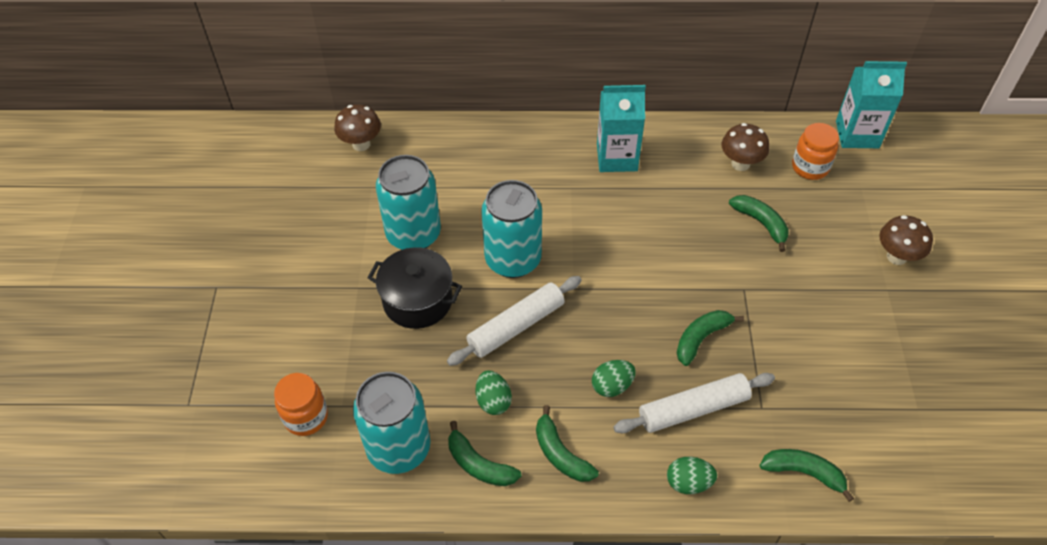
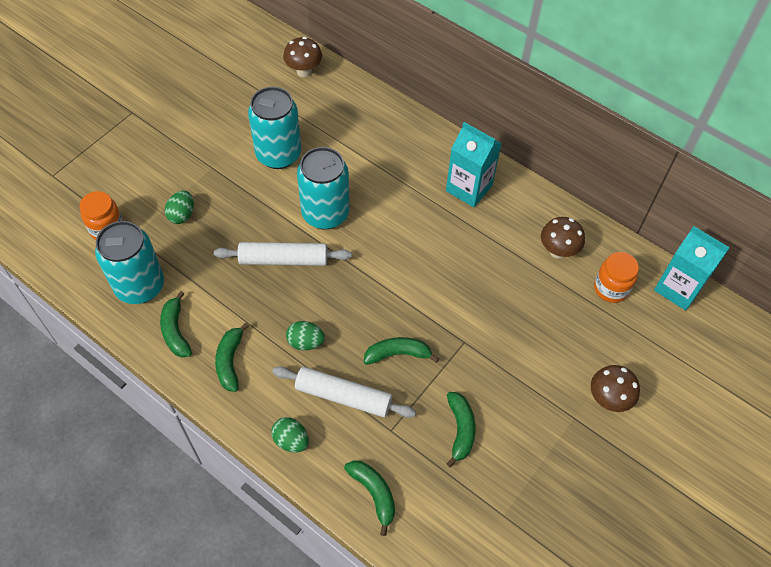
camera: 35 degrees right, 5 degrees up
black pot [368,247,462,329] -> none
green egg [476,371,512,415] -> green egg moved to [165,191,194,224]
green banana [729,195,789,252] -> green banana moved to [446,392,476,468]

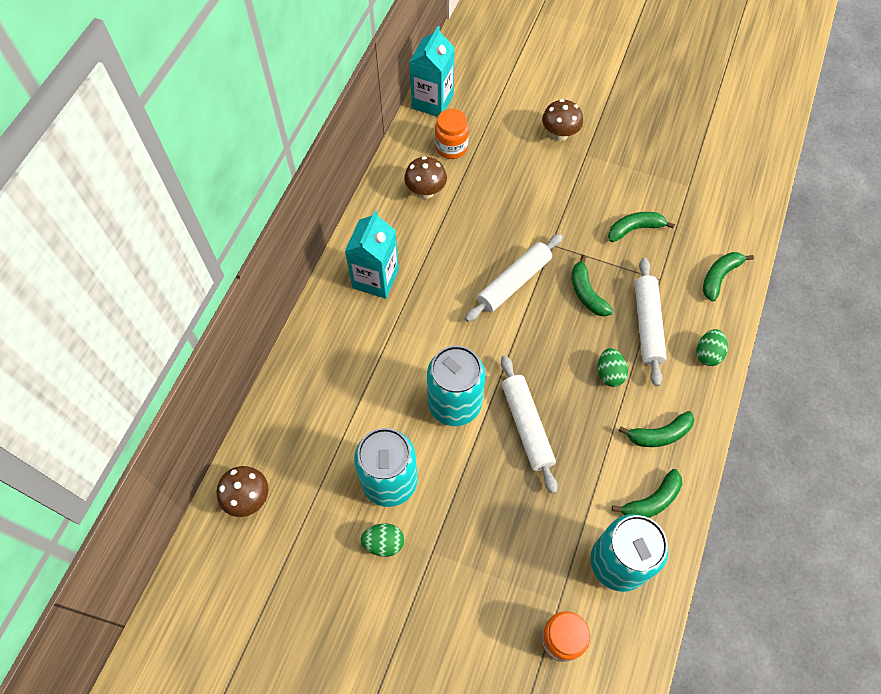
camera: 105 degrees left, 5 degrees up
green egg [165,191,194,224] -> green egg moved to [360,523,404,557]
none -> white rolling pin [465,234,563,322]

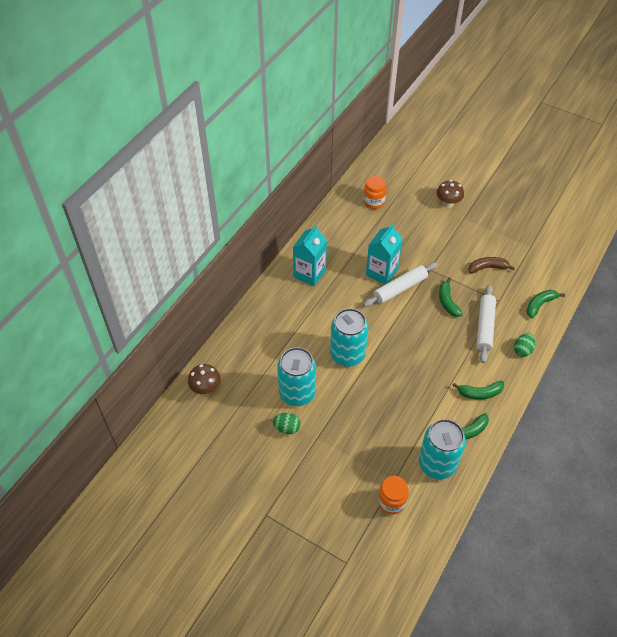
camera: 10 degrees right, 10 degrees down
brown mushroom [404,156,447,199] -> none
turquoise carton [410,26,455,117] -> turquoise carton moved to [366,223,403,284]
white rolling pin [501,355,558,494] -> none
green egg [598,348,628,387] -> none
green banana [608,212,675,242] -> brown banana [468,257,515,273]

